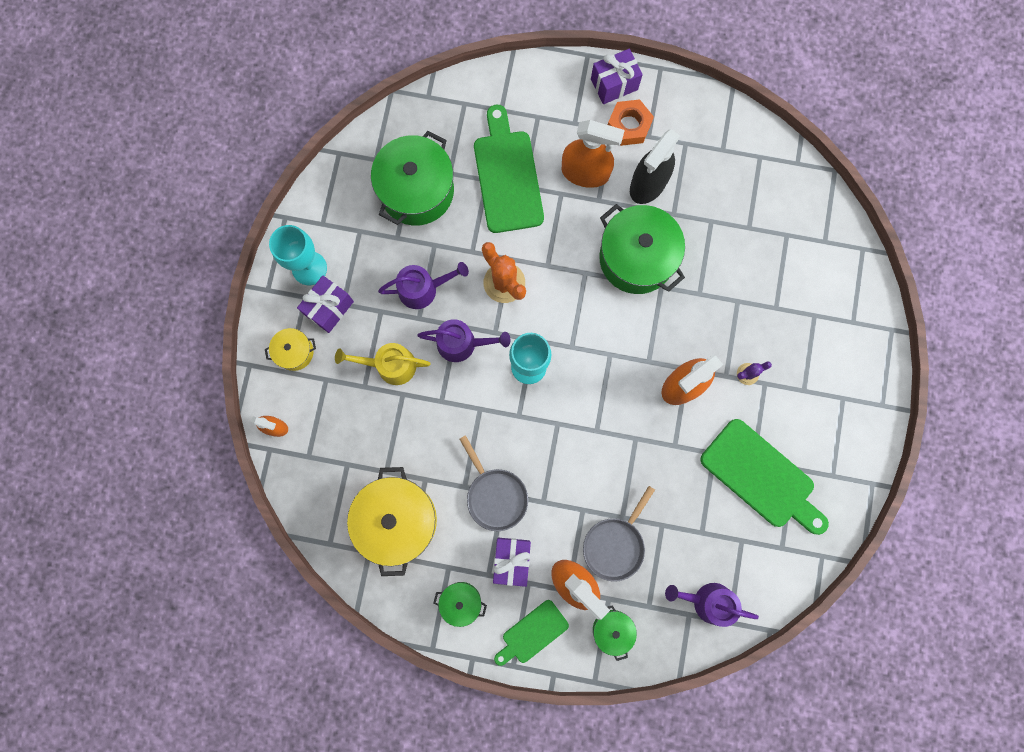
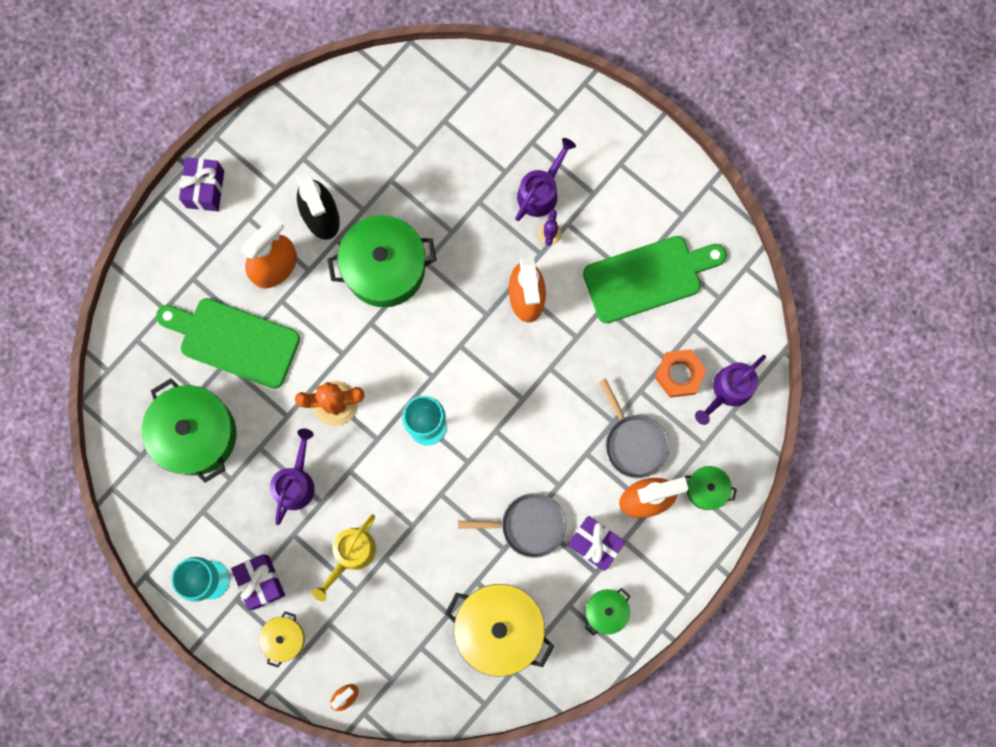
camera: 60 degrees left, 0 degrees up
purple watering can [418,319,511,362] -> purple watering can moved to [515,138,576,221]
green cutting board [494,600,569,666] -> none
orange nut [608,99,654,146] -> orange nut moved to [655,349,707,398]

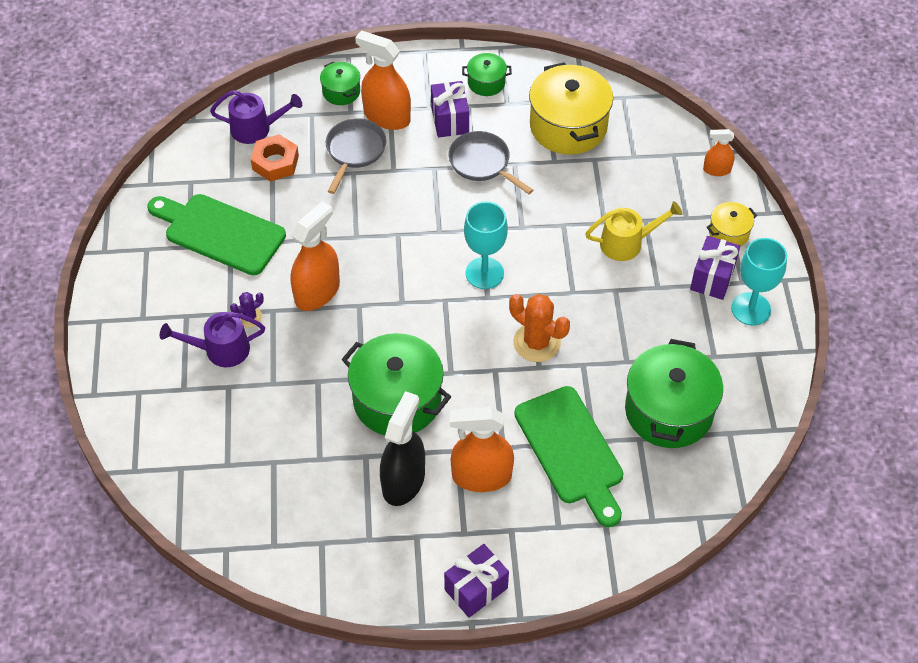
camera: 135 degrees left, 25 degrees down
purple watering can [270,429,314,525] -> none

